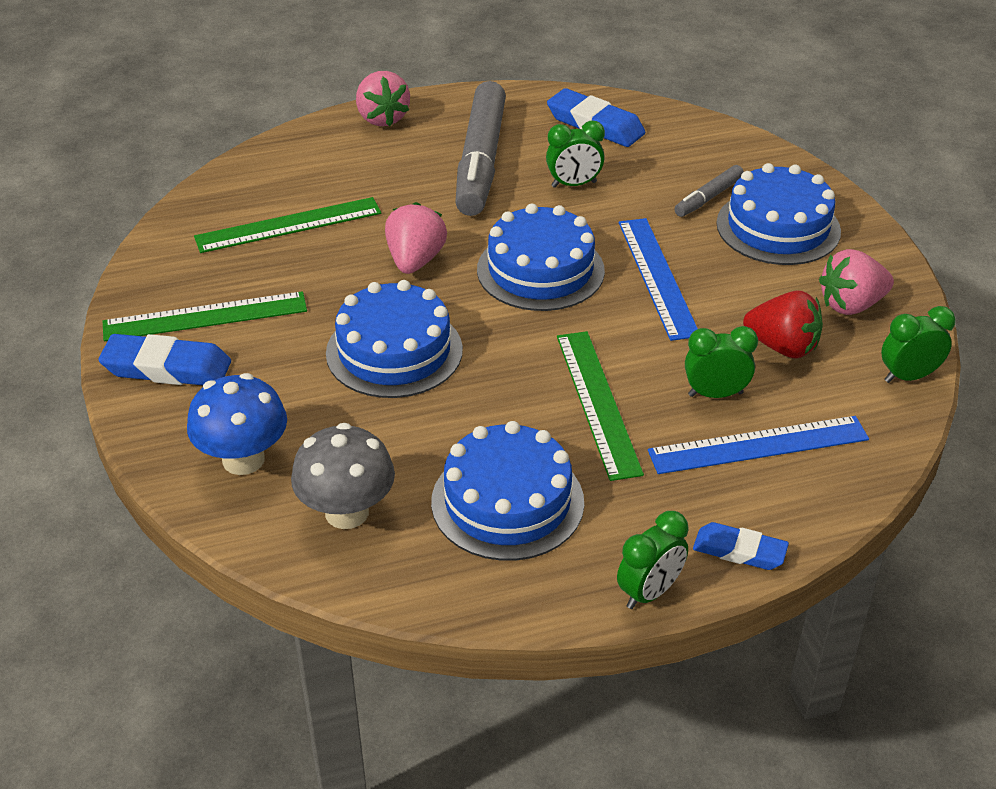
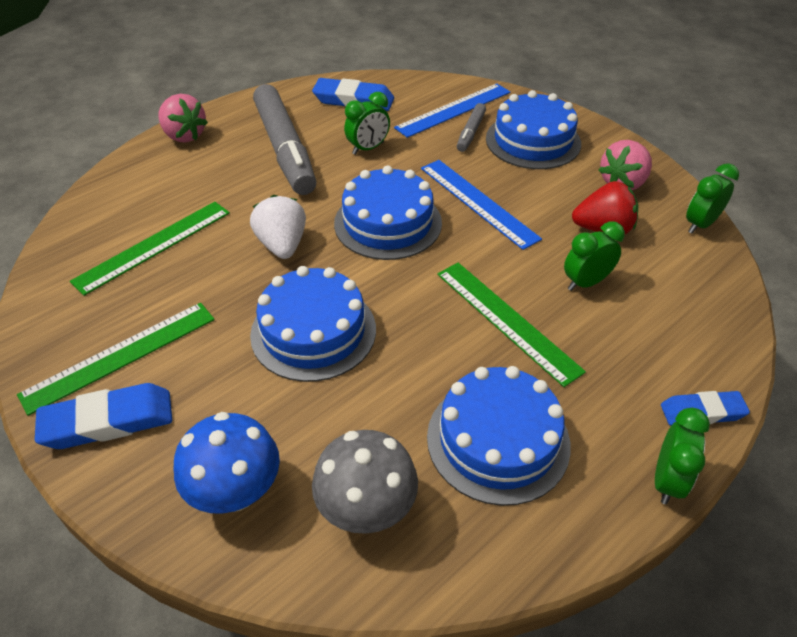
camera: 25 degrees left, 5 degrees up
pink strawberry [385,202,447,274] -> white strawberry [250,195,306,259]
blue ruler [648,416,869,474] -> blue ruler moved to [394,83,510,138]

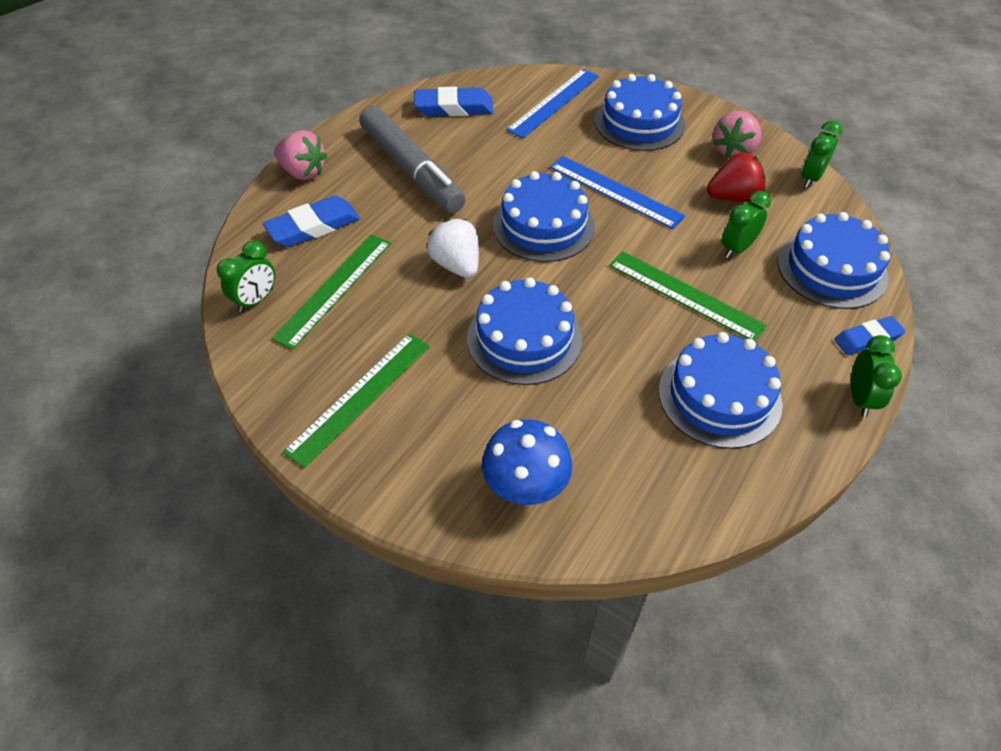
camera: 15 degrees left, 5 degrees up
blue eraser [35,383,172,449] -> blue eraser moved to [263,196,360,247]
grey mushroom [312,430,418,534] -> none
green clock [344,92,390,155] -> green clock moved to [217,240,275,312]
grey marker [457,103,486,152] -> none
none -> blue cake [777,212,890,309]

